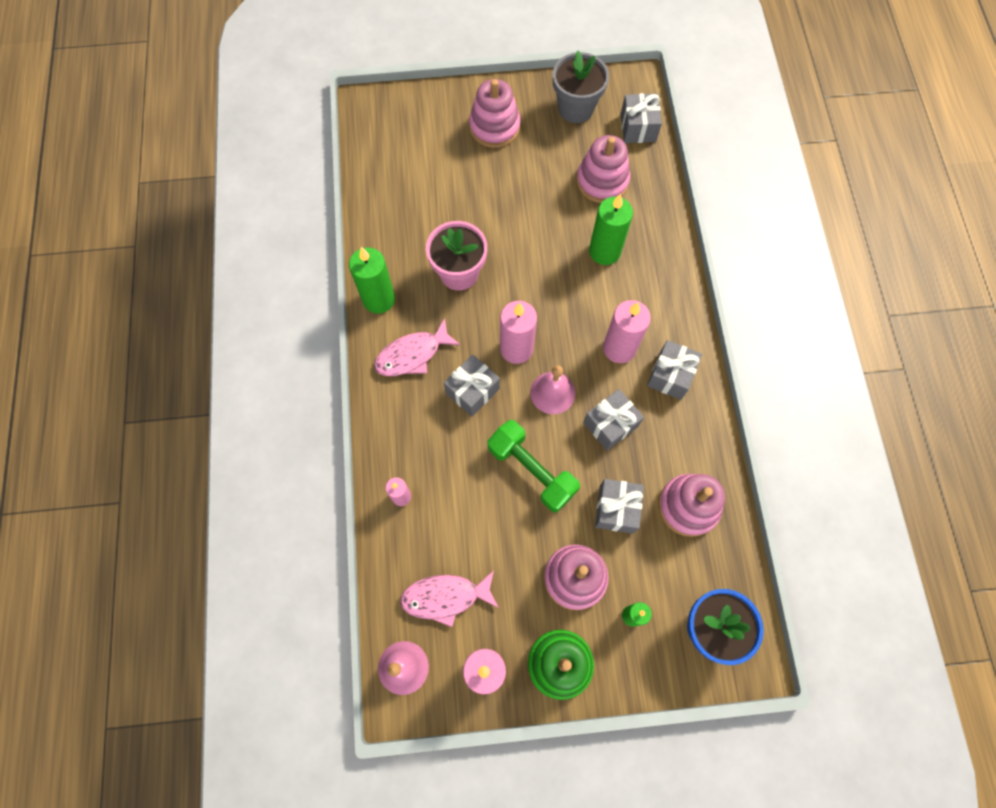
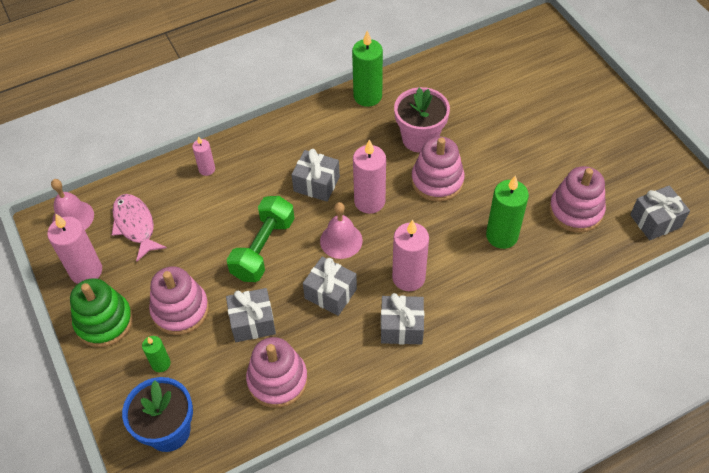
camera: 70 degrees right, 15 degrees down
pink fish [374,318,461,376] -> none
pink stacking toy [469,79,521,148] -> pink stacking toy moved to [411,137,465,202]
grey flower pot [553,51,609,123] -> none

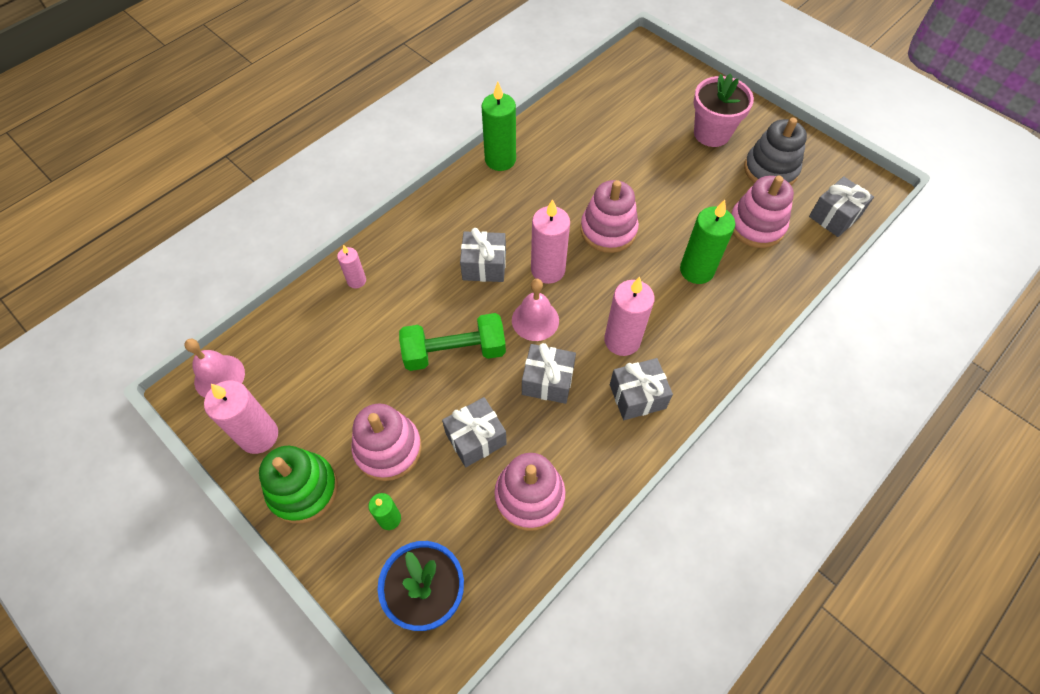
camera: 20 degrees left, 5 degrees up
pink fish [112,194,167,262] -> none
green dumbbell [227,196,295,282] -> green dumbbell turned 75 degrees clockwise [399,313,506,371]
pink flower pot [394,87,450,153] -> pink flower pot moved to [694,73,754,147]
none -> grey stacking toy [744,118,807,185]

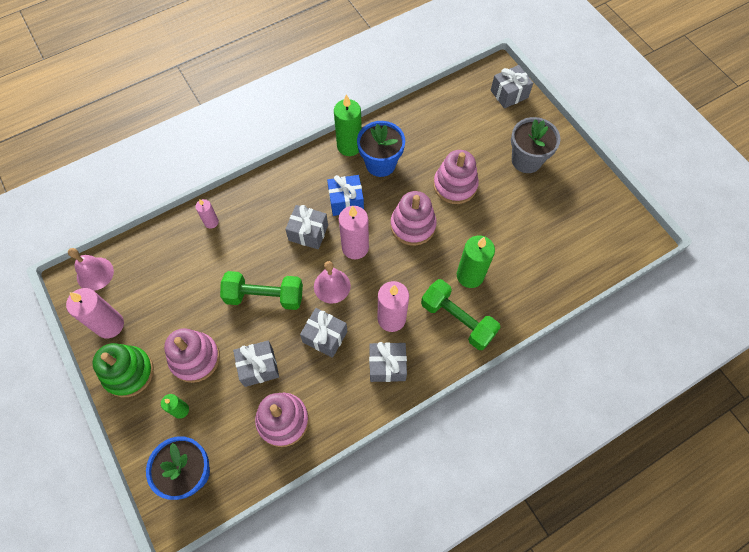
camera: 15 degrees right, 5 degrees up
pink flower pot [694,73,754,147] -> grey flower pot [511,117,561,173]
pink stacking toy [731,176,794,248] -> pink stacking toy moved to [434,150,479,204]
grey stacking toy [744,118,807,185] -> none
grey gift [809,176,874,237] -> grey gift moved to [491,65,533,108]
none -> blue gift [327,175,364,216]
none -> blue flower pot [357,121,405,177]
none -> green dumbbell [421,279,500,350]

